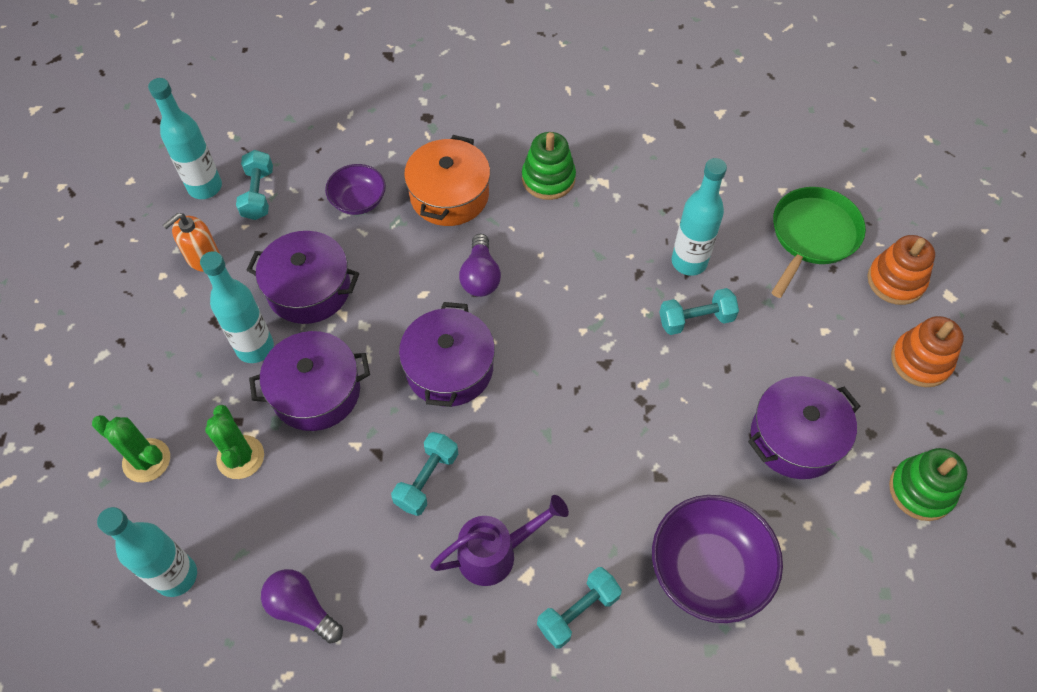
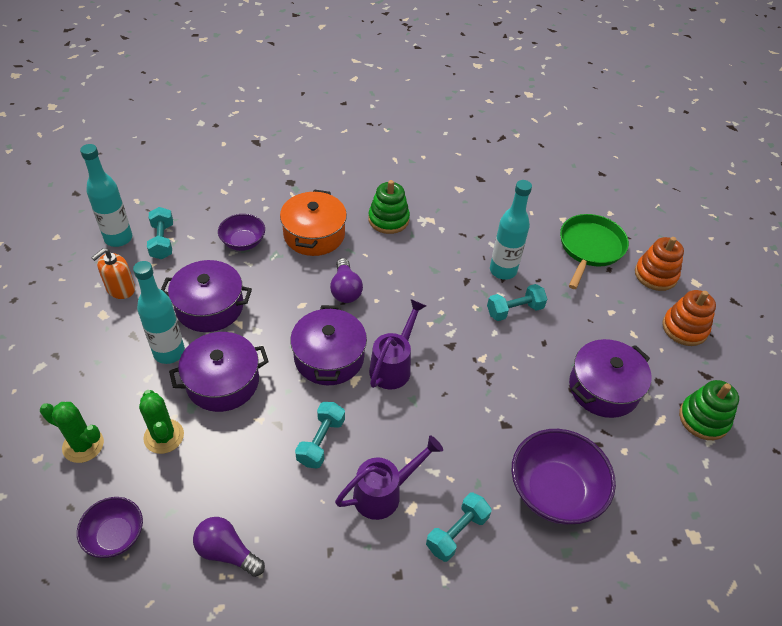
camera: 10 degrees left, 10 degrees down
turquoise bottle [97,507,197,597] -> purple bowl [77,497,143,558]
none -> purple watering can [369,299,426,389]

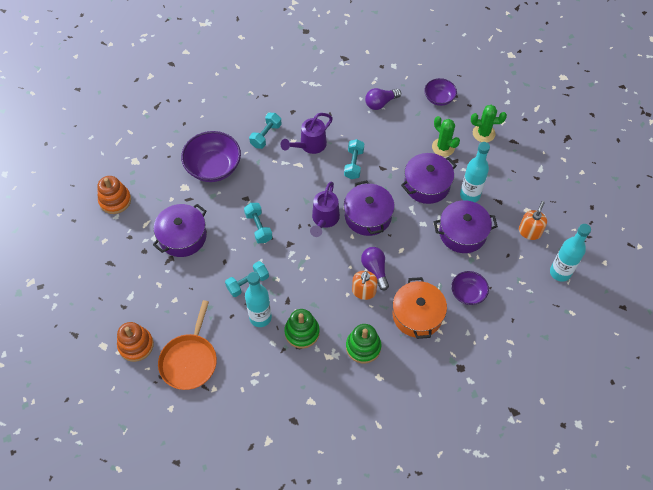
camera: 170 degrees right, 10 degrees up
turquoise dumbbell [147,207,173,260] -> turquoise dumbbell moved to [244,203,273,243]
purple light bulb [193,517,265,577] -> purple light bulb turned 135 degrees clockwise [365,88,401,110]
green pan [560,214,629,289] -> orange pan [158,300,217,390]
orange stacking toy [662,290,716,346] -> orange stacking toy moved to [97,176,131,214]
green stacking toy [679,380,739,440] -> green stacking toy moved to [284,309,320,349]
none -> orange soap dispenser [352,271,378,300]

